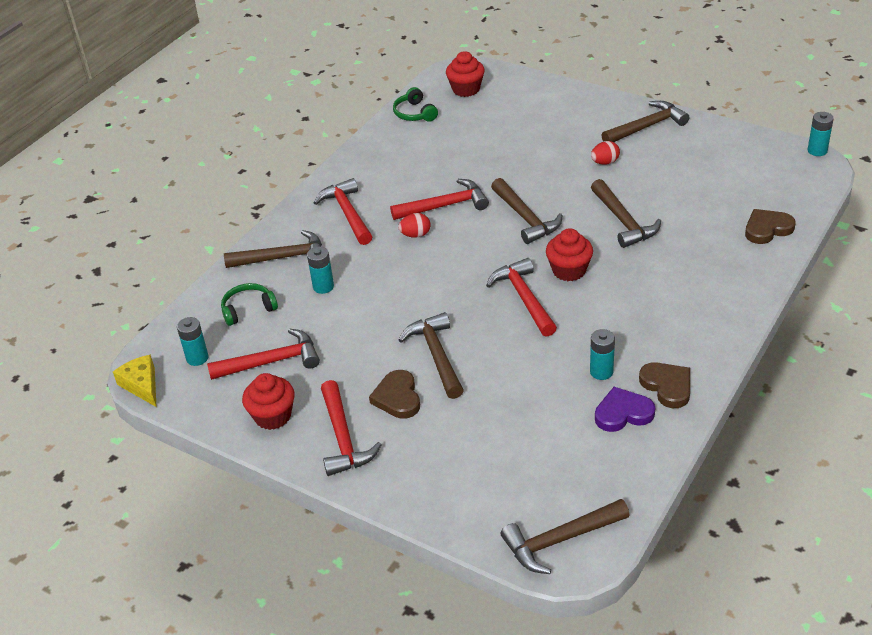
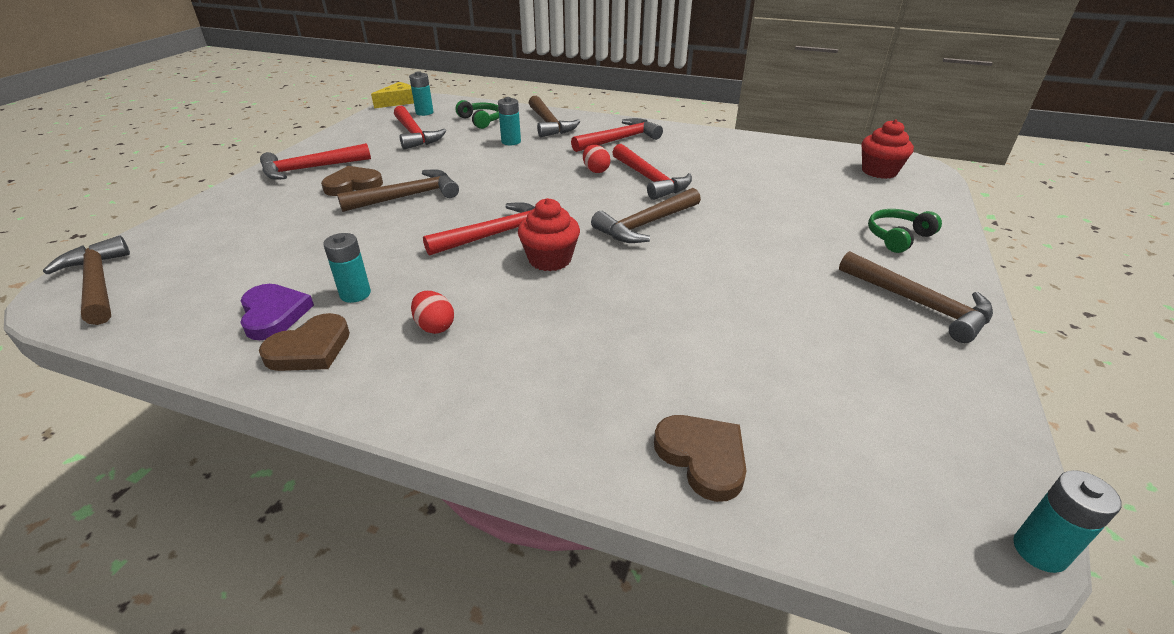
camera: 75 degrees right, 5 degrees down
red cupcake [242,373,295,430] -> none
green headphones [393,87,438,122] -> green headphones moved to [868,209,942,253]
red egg [591,141,620,165] -> red egg moved to [411,291,454,334]
brown hammer [591,179,661,248] -> none

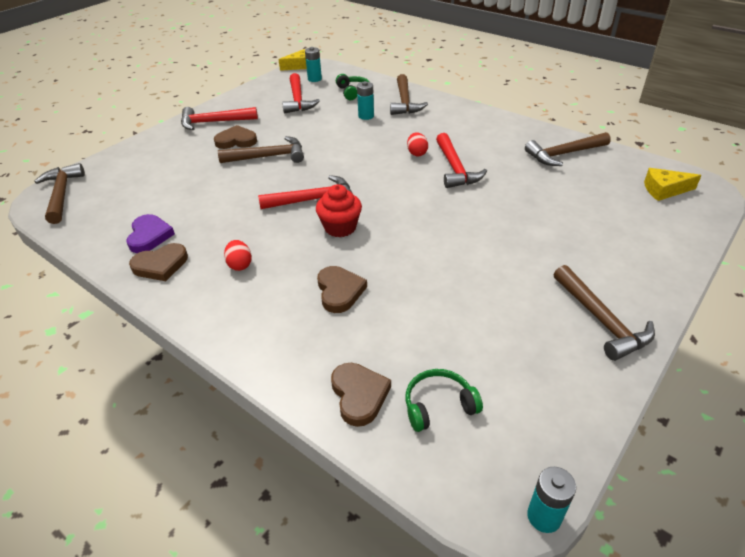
camera: 20 degrees right, 5 degrees up
turquoise battery [323,233,371,303] -> none
red hammer [571,118,663,152] -> none
brown hammer [591,188,701,243] -> brown hammer moved to [525,132,611,166]
red cupcake [861,119,914,179] -> yellow cheese [644,168,702,201]
green headphones [868,209,942,253] -> green headphones moved to [405,369,483,432]
none -> brown heart [317,266,367,313]

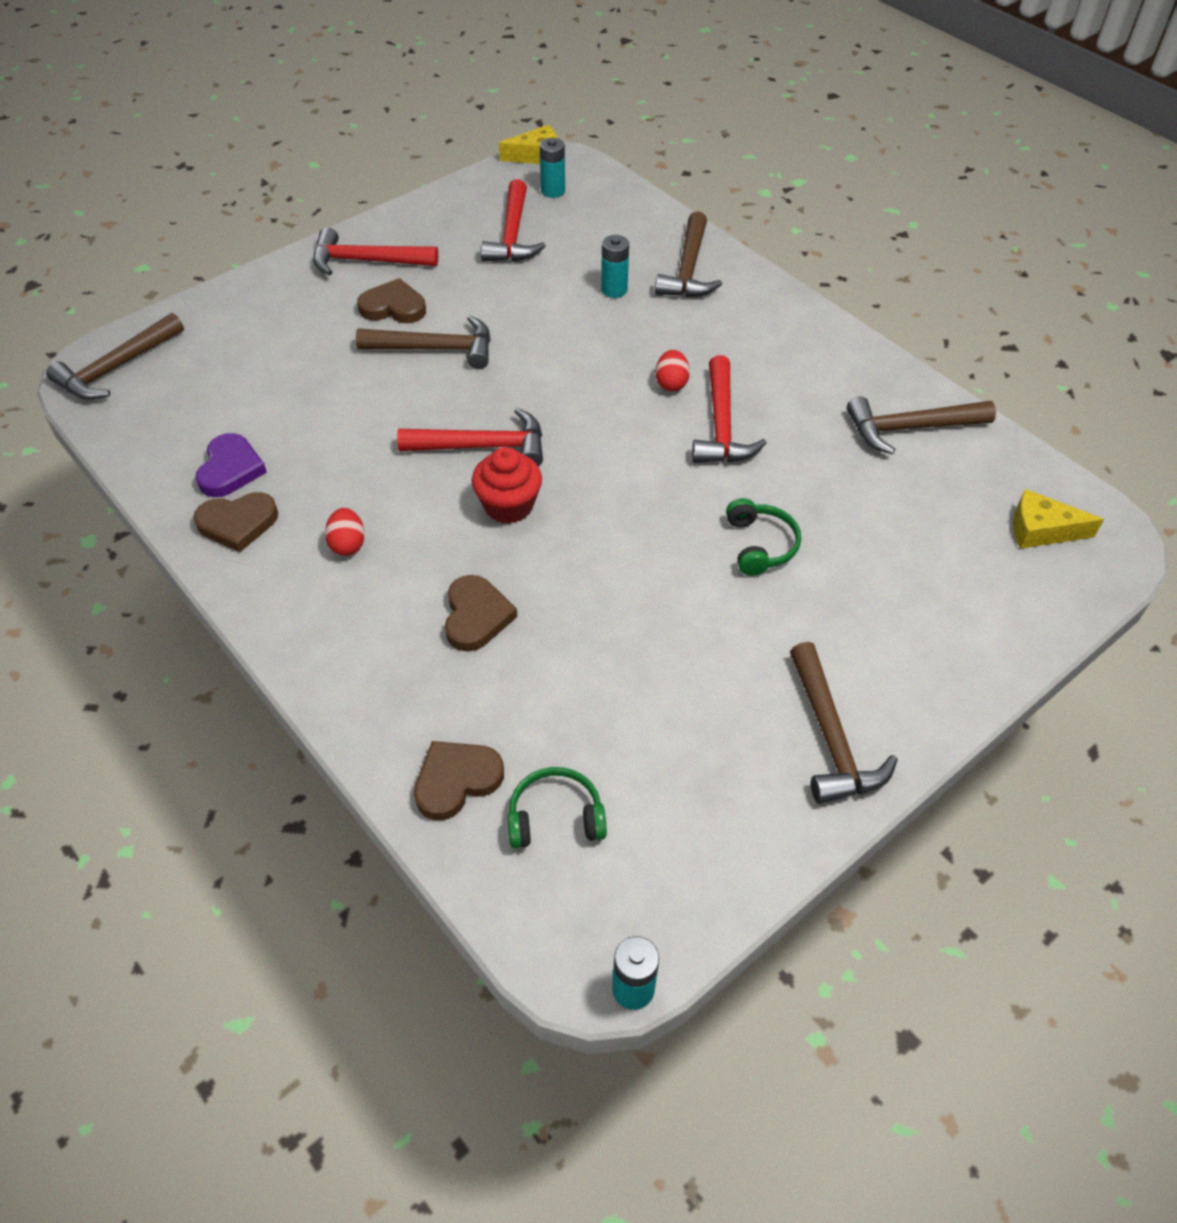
camera: 10 degrees right, 10 degrees up
brown hammer [34,163,85,224] -> brown hammer turned 135 degrees counterclockwise [46,313,184,400]
brown heart [331,363,391,427] -> brown heart turned 120 degrees counterclockwise [414,741,504,820]
green headphones [336,74,370,100] -> green headphones moved to [726,498,801,576]

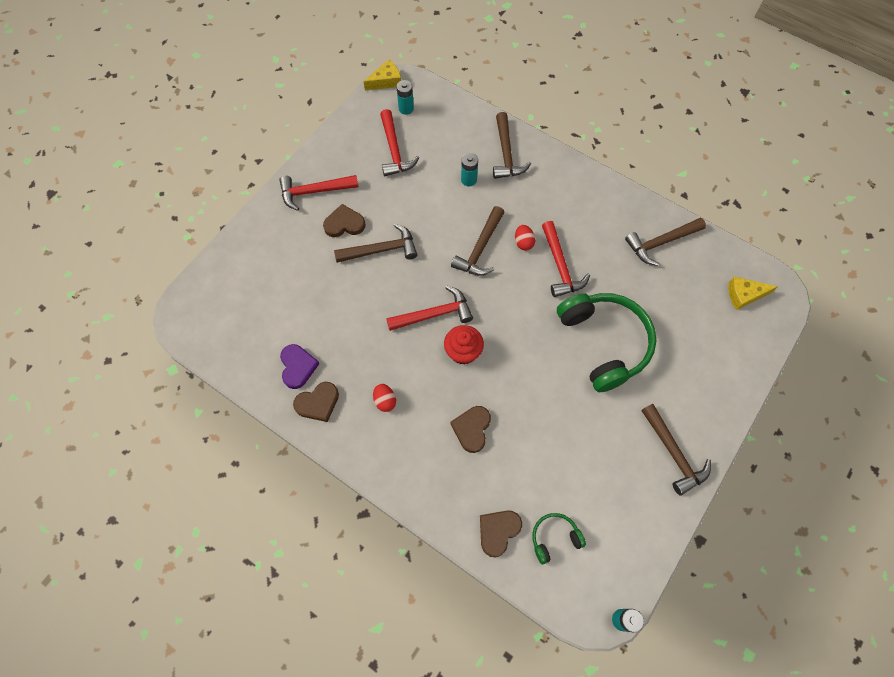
camera: 15 degrees left, 15 degrees up
brown hammer [46,313,184,400] -> brown hammer moved to [451,206,504,276]
brown heart [445,575,517,652] -> brown heart turned 150 degrees counterclockwise [450,406,491,453]
green headphones [726,498,801,576] -> green headphones [557,293,656,392], size x2.17

